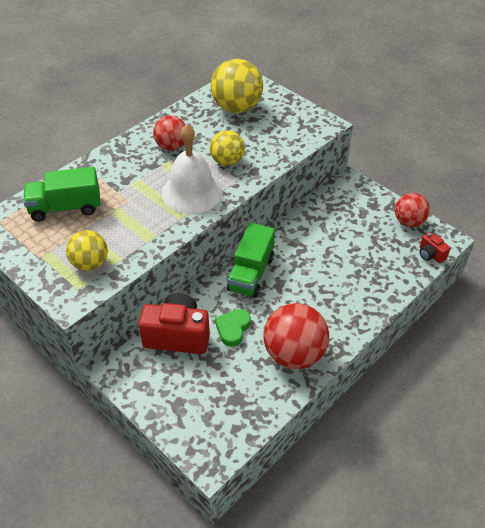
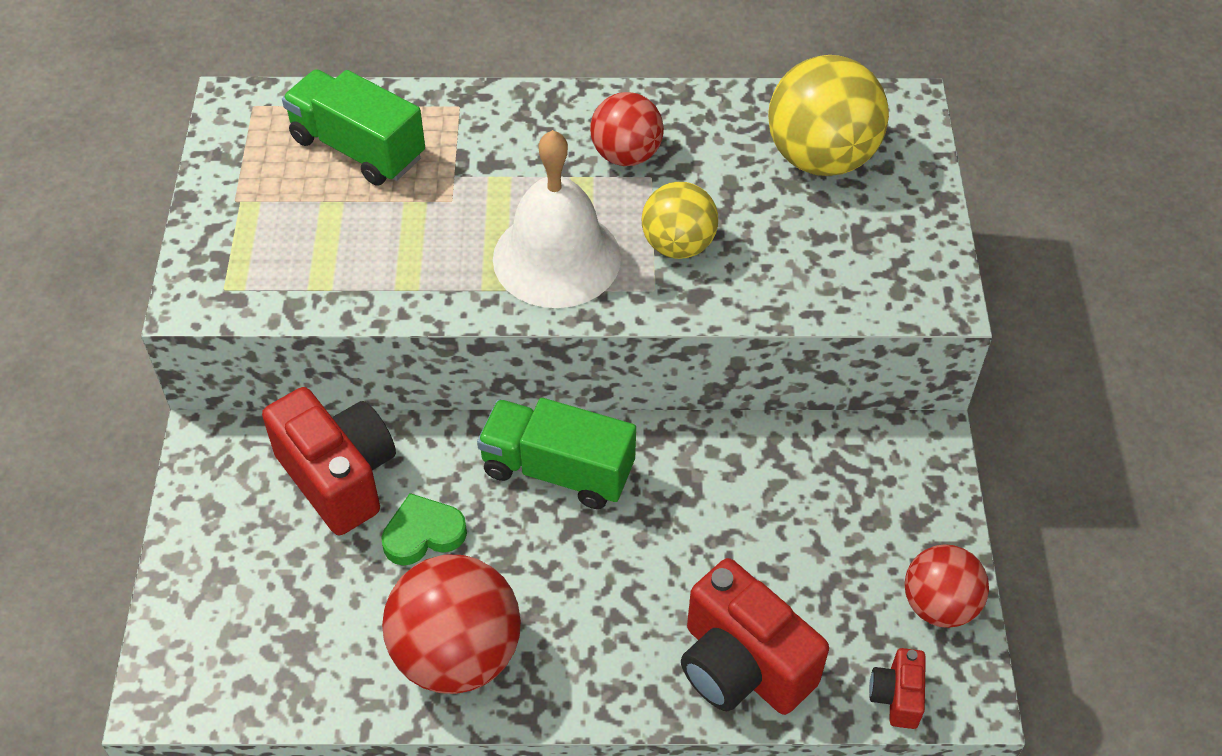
camera: 45 degrees right, 5 degrees up
yellow ball [66,230,108,271] -> none
green truck [227,223,275,298] -> green truck turned 45 degrees clockwise [477,398,636,509]
none -> red camera [681,558,829,715]

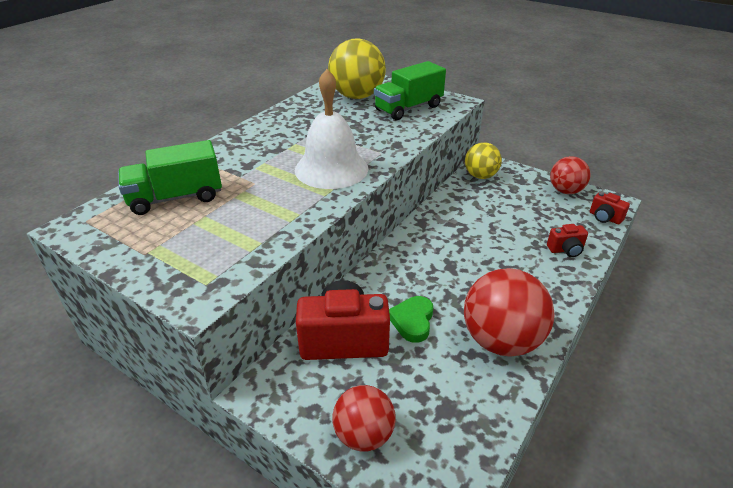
camera: 55 degrees left, 15 degrees down
green truck [477,398,636,509] -> green truck moved to [374,61,446,120]
red ball [590,92,664,166] -> red ball moved to [332,385,396,451]
yellow ball [642,182,718,259] -> yellow ball moved to [465,143,502,179]
red camera [681,558,829,715] -> red camera [547,224,588,257], size x0.48

